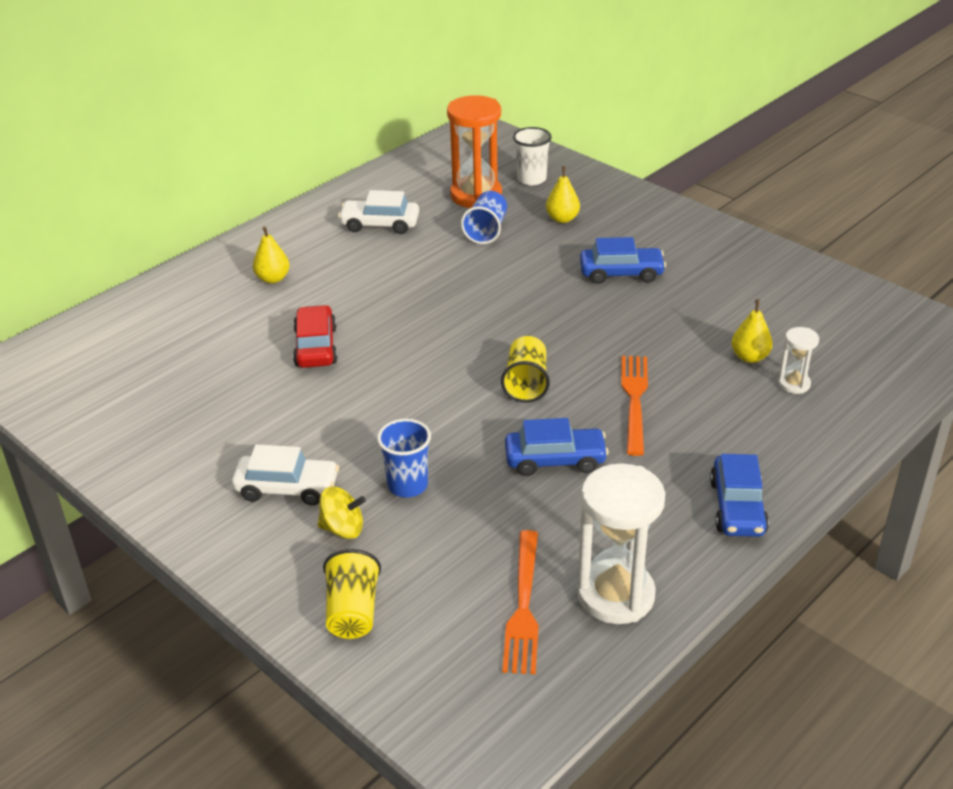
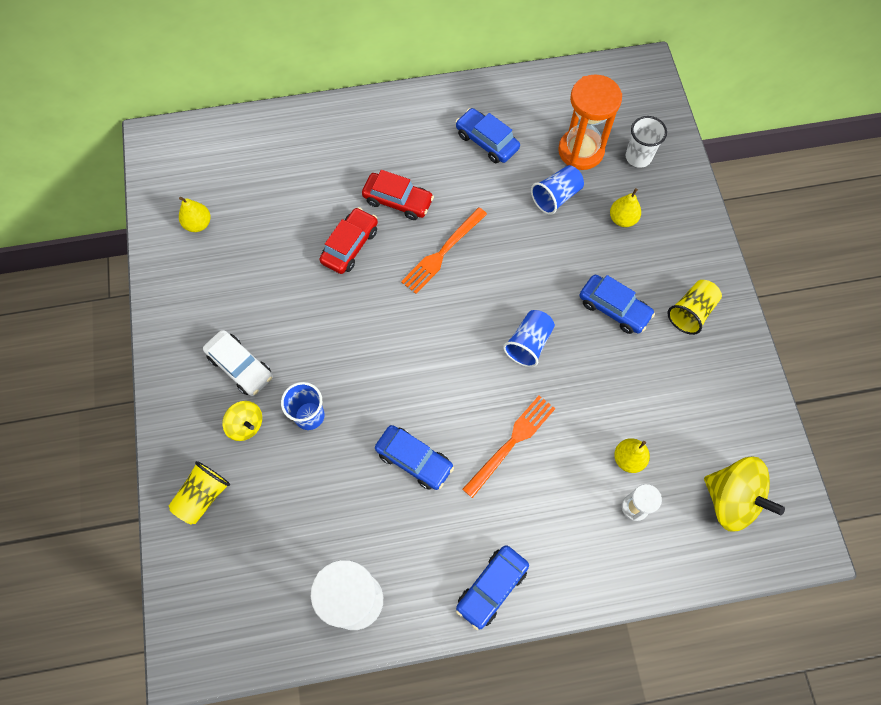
camera: 35 degrees right, 30 degrees up
yellow pear [253,227,290,283] -> yellow pear moved to [179,197,211,232]
white car [338,190,419,234] -> blue car [455,108,520,163]
yellow cup [501,336,550,403] -> yellow cup moved to [667,280,722,335]
orange fork [502,530,539,674] -> orange fork moved to [401,207,487,294]
none -> red car [362,170,434,220]
none -> blue cup [503,310,555,367]
none -> yellow spinning top [704,457,785,532]

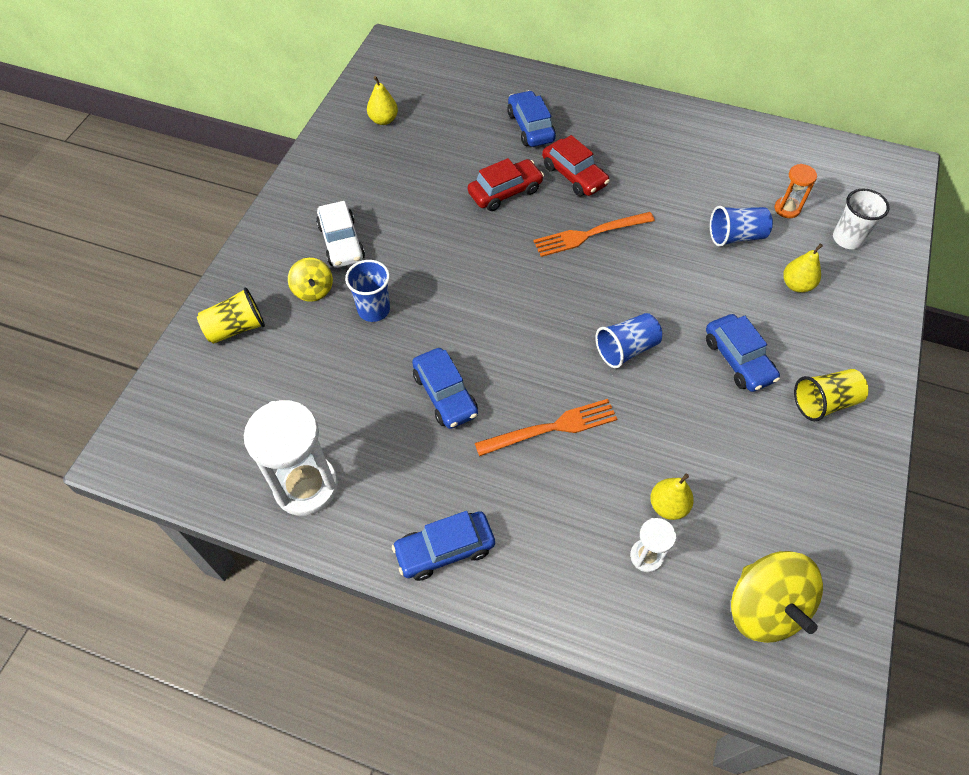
camera: 30 degrees right, 10 degrees down
blue car [455,108,520,163] -> blue car moved to [507,90,556,147]
orange hourglass [558,74,622,170] -> orange hourglass [775,164,817,218], size x0.50

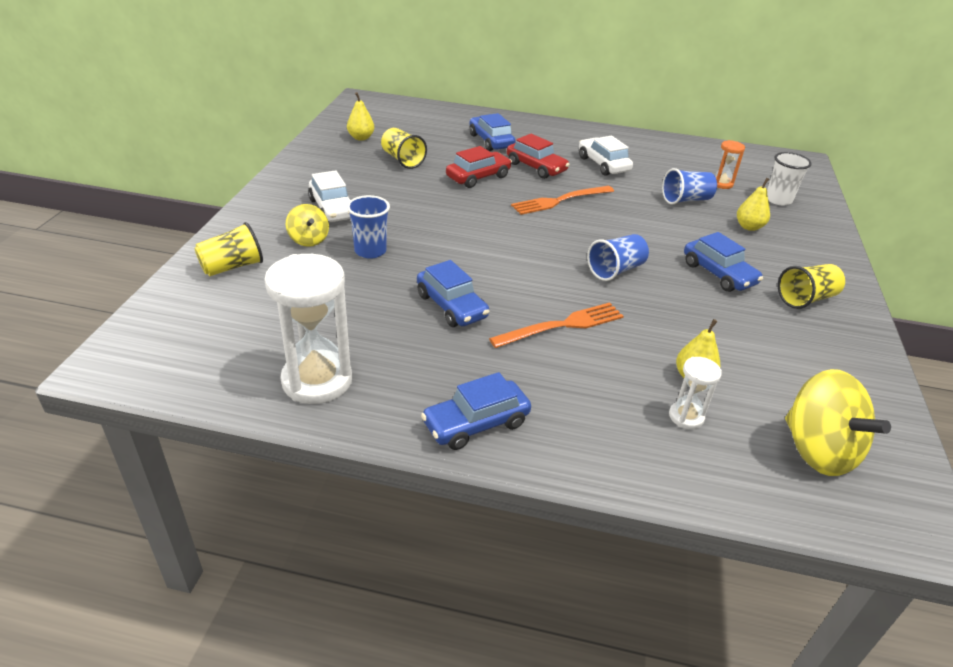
camera: 10 degrees left, 20 degrees down
none -> yellow cup [381,128,427,169]
none -> white car [579,136,633,176]

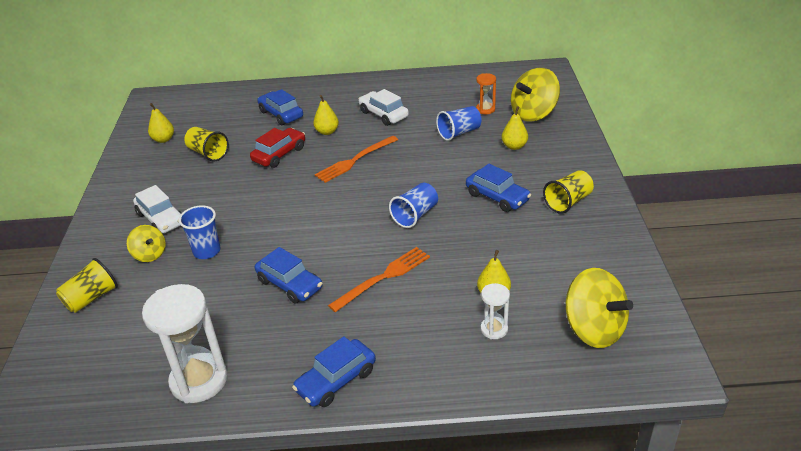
camera: 10 degrees left, 0 degrees up
red car [507,134,570,179] -> yellow pear [313,95,339,135]
white cup [767,152,812,205] -> yellow spinning top [511,68,560,122]

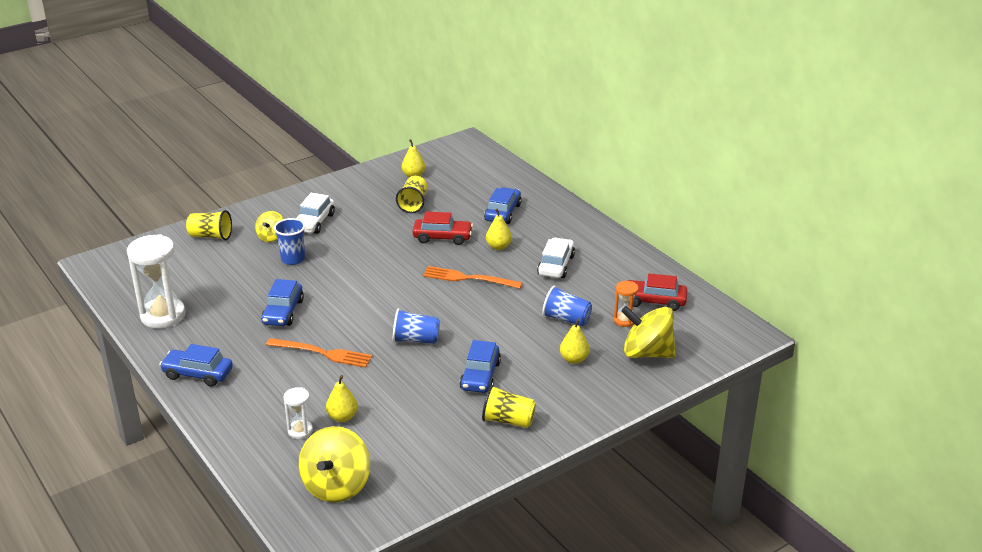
camera: 55 degrees right, 5 degrees down
none -> red car [627,273,688,311]

